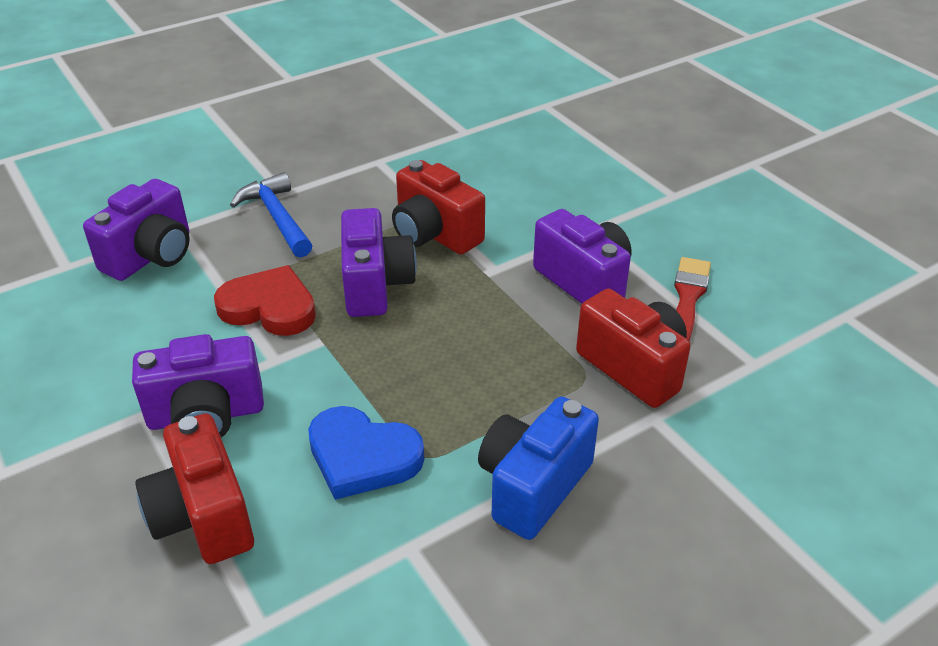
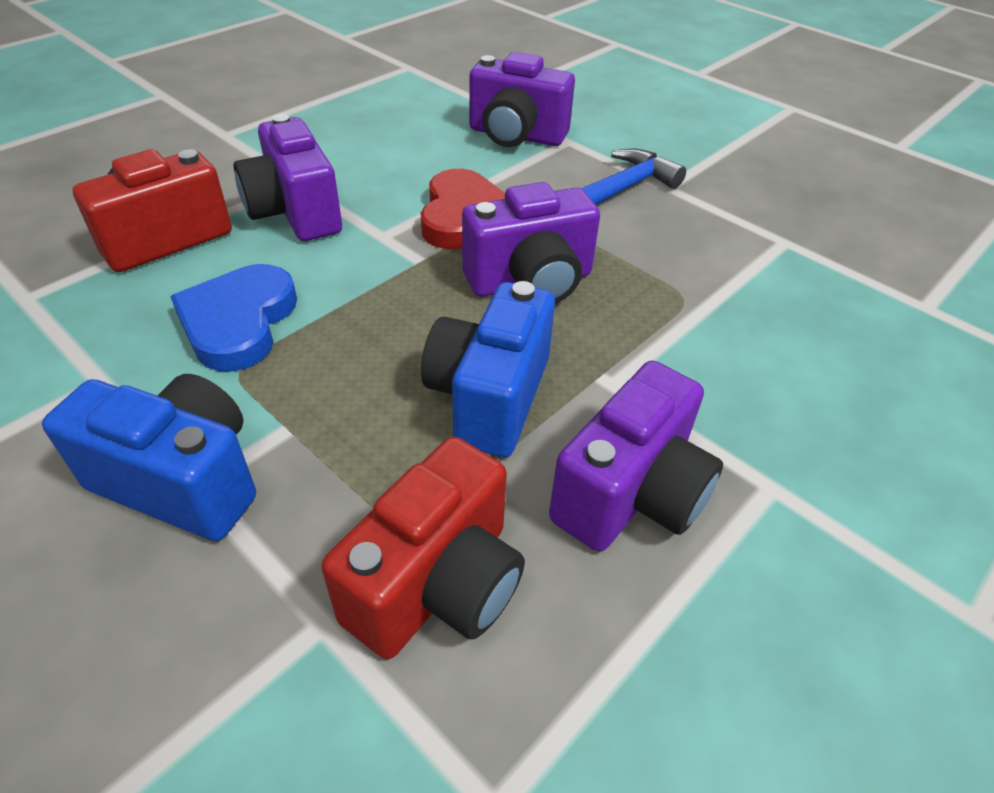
camera: 75 degrees right, 5 degrees up
red camera [392,160,485,254] -> none
red brush [674,257,711,341] -> none
none -> blue camera [421,281,555,457]

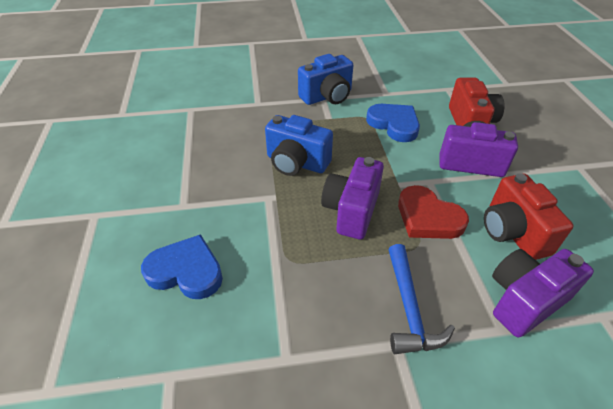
camera: 130 degrees right, 0 degrees up
red camera [321,437,525,659] -> red camera moved to [484,173,574,260]
blue camera [421,281,555,457] -> blue camera turned 150 degrees clockwise [265,115,333,176]
purple camera [549,361,723,551] -> none
none -> blue heart [141,234,223,299]

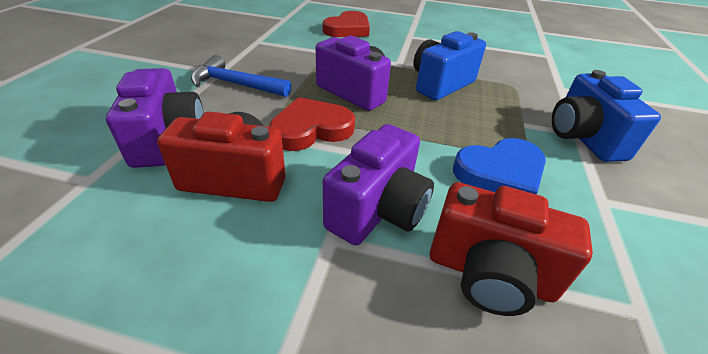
camera: 110 degrees right, 5 degrees down
blue heart [141,234,223,299] -> red heart [323,11,370,37]

